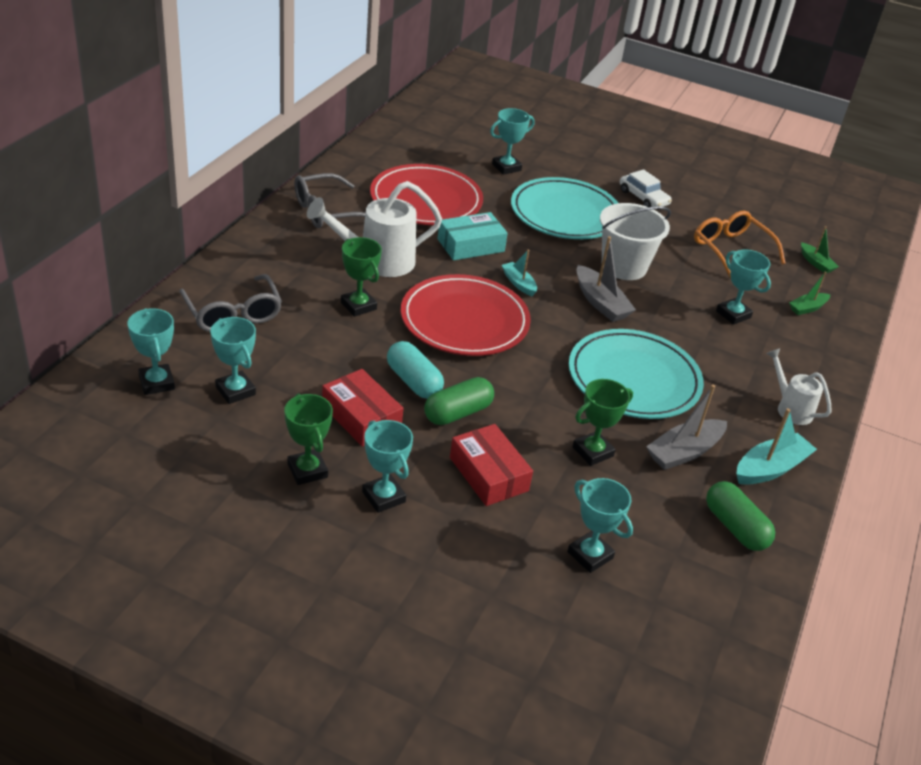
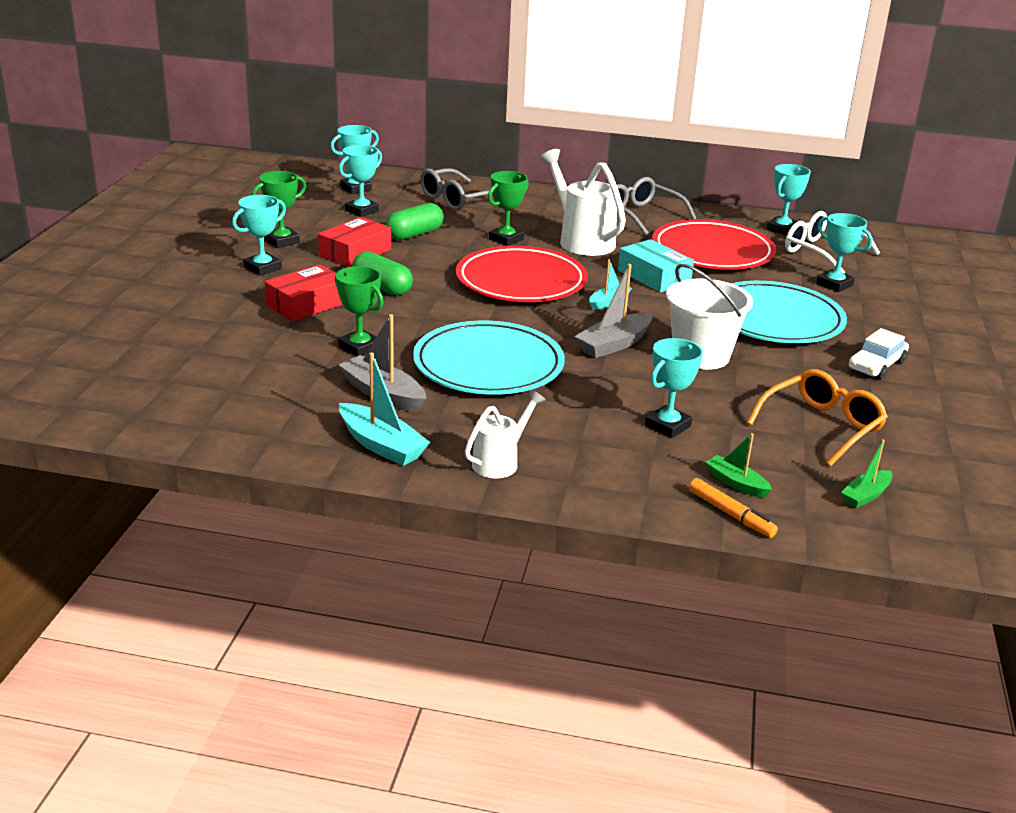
camera: 80 degrees right, 10 degrees down
turquoise capsule [387,341,444,399] -> none
turquoise trophy [567,478,633,573] -> turquoise trophy moved to [767,164,811,236]
green capsule [706,481,775,551] -> green capsule moved to [386,203,444,240]
none -> orange marker [689,478,778,538]
none -> white glasses [785,211,880,273]

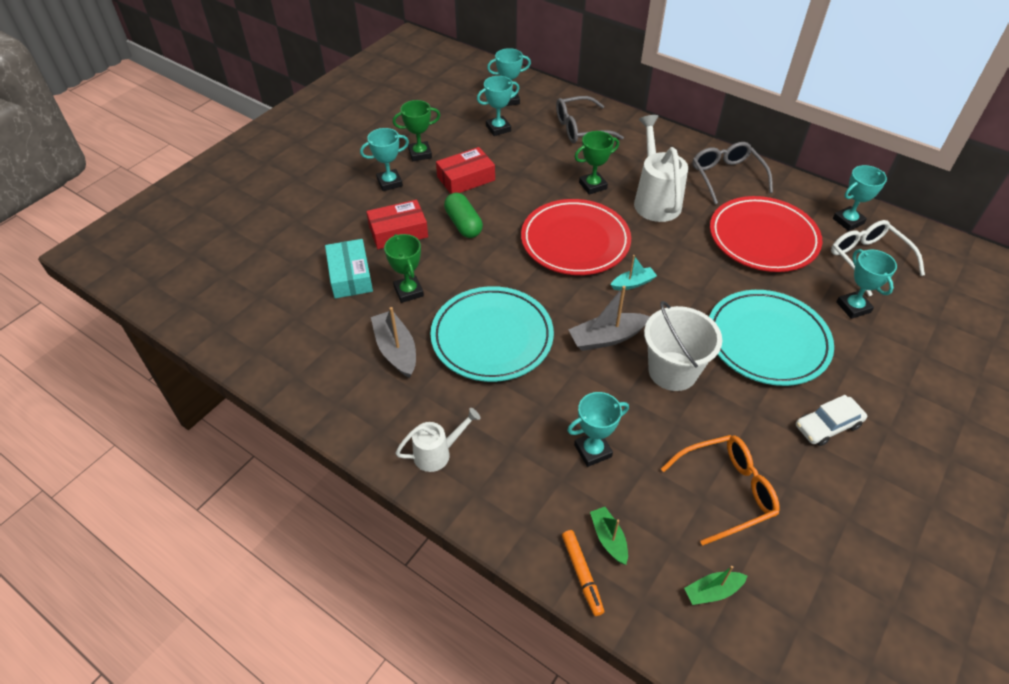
camera: 25 degrees right, 20 degrees up
turquoise boat [339,352,430,466] -> none
green capsule [386,203,444,240] -> none
turquoise box [618,239,694,292] -> turquoise box moved to [325,239,373,298]

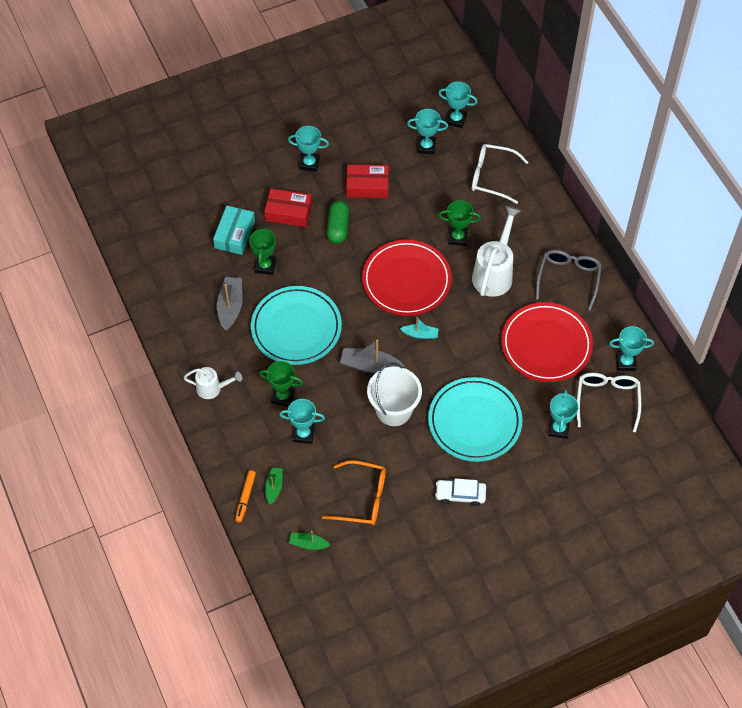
camera: 30 degrees right, 10 degrees up
green trophy [393,100,440,161] -> green trophy moved to [259,361,303,407]
grey glasses [556,96,624,143] -> white glasses [472,144,528,204]

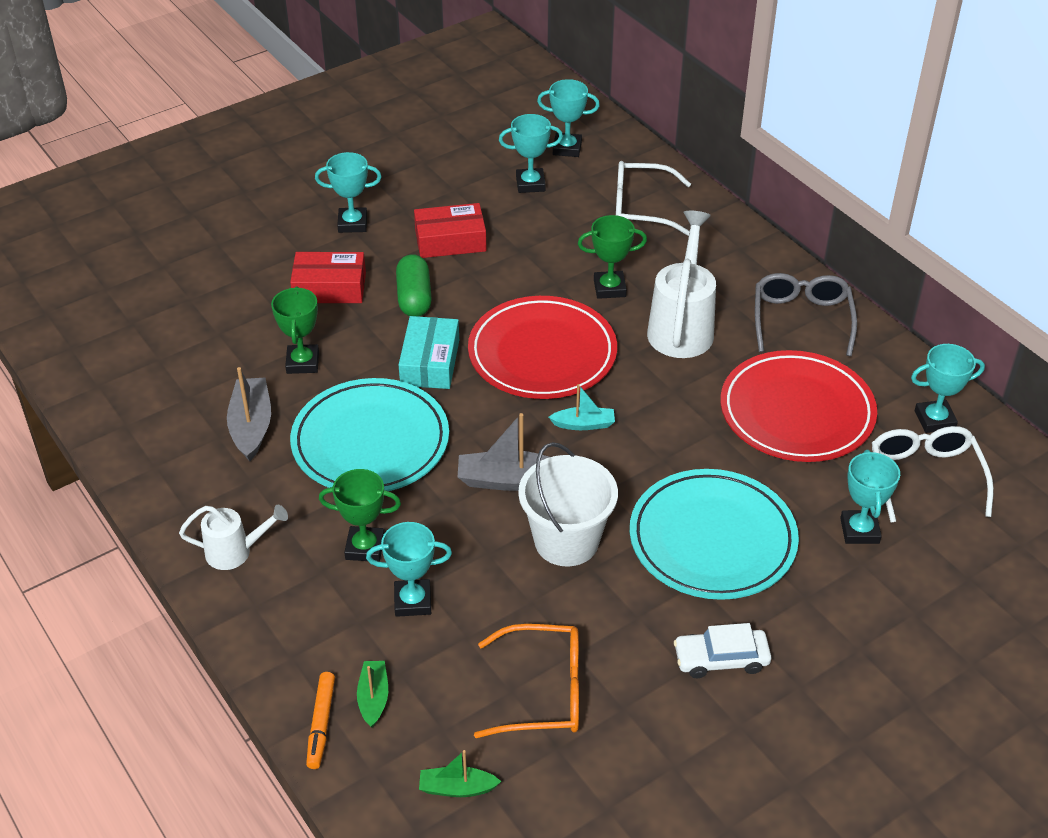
camera: 10 degrees left, 15 degrees down
turquoise box [213,206,255,255] -> turquoise box moved to [399,316,459,389]

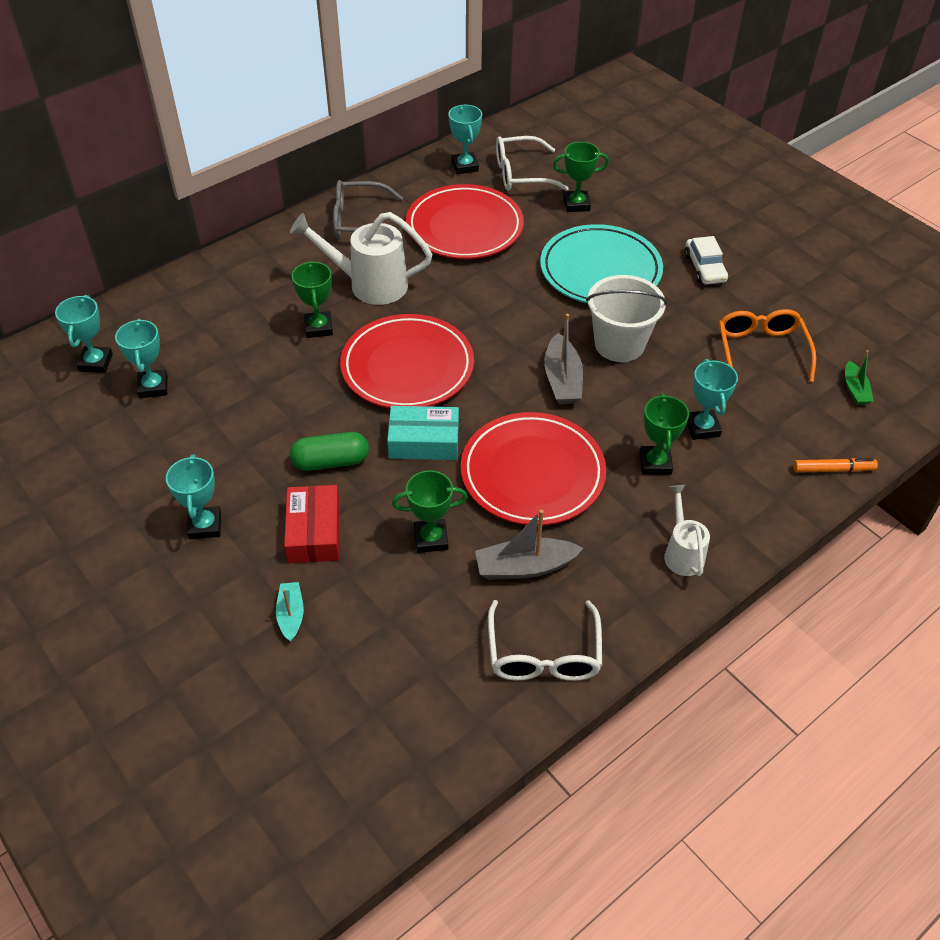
camera: 95 degrees left, 5 degrees up
turquoise plate [290,378,449,491] -> red plate [461,412,606,526]
green boat [357,661,388,728] -> none
red box [414,203,487,258] -> none
turquoise boat [549,384,615,430] -> turquoise boat moved to [276,582,304,642]
white glasses [616,161,691,236] -> white glasses moved to [488,600,602,681]
turquoise trophy [840,450,900,544] -> green trophy [553,142,609,212]

